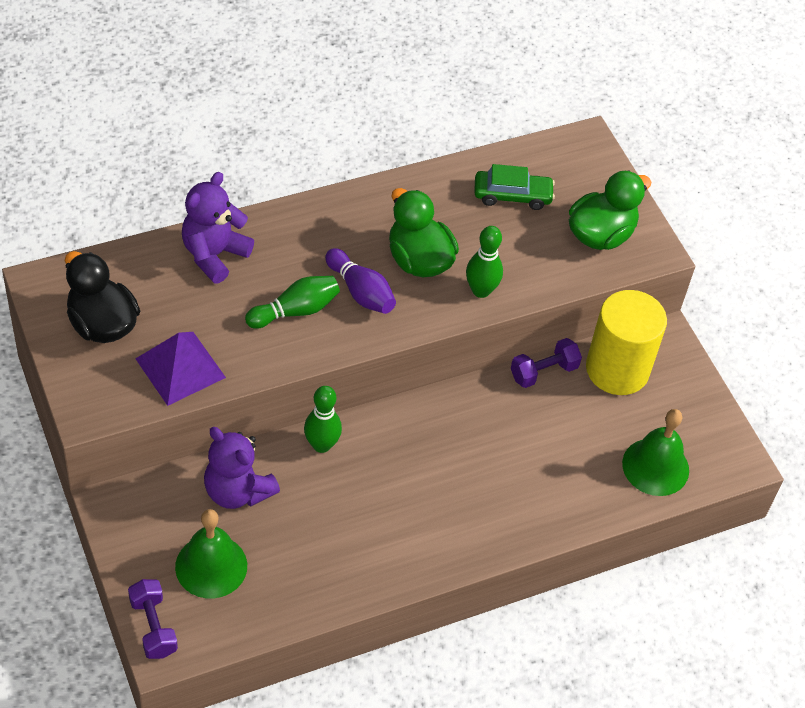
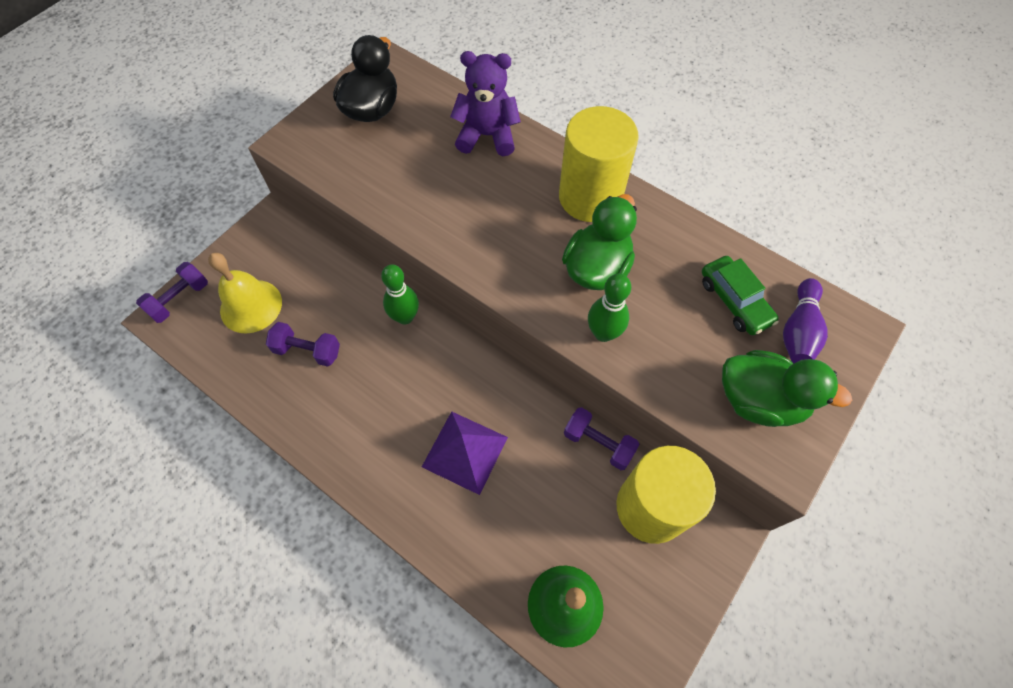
camera: 65 degrees right, 10 degrees up
purple pyramid [135,332,226,406] -> purple pyramid moved to [422,411,508,495]
green bell [175,509,247,598] -> yellow bell [208,253,282,334]
purple teddy bear [204,427,280,509] -> none
green bowling pin [245,276,340,329] -> none
purple bowling pin [325,248,396,314] -> purple bowling pin moved to [783,278,828,363]
none -> purple dumbbell [266,322,340,367]
none -> yellow cylinder [559,106,639,222]

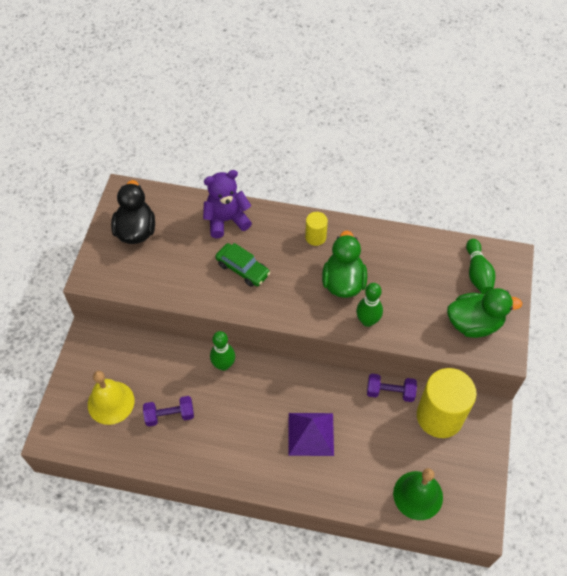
camera: 25 degrees left, 5 degrees down
purple dumbbell [136,262,208,323] -> none
yellow cylinder [559,106,639,222] -> yellow cylinder [305,212,328,246], size x0.48
green car [702,256,779,335] -> green car moved to [215,243,270,287]
purple bowling pin [783,278,828,363] -> green bowling pin [466,239,496,294]

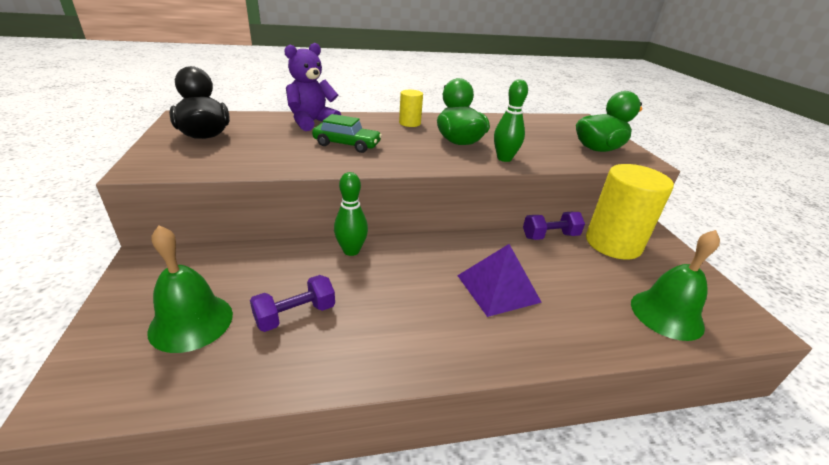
camera: 25 degrees left, 25 degrees down
yellow bell [88,371,134,425] -> green bell [148,225,233,353]
green bowling pin [466,239,496,294] -> none

